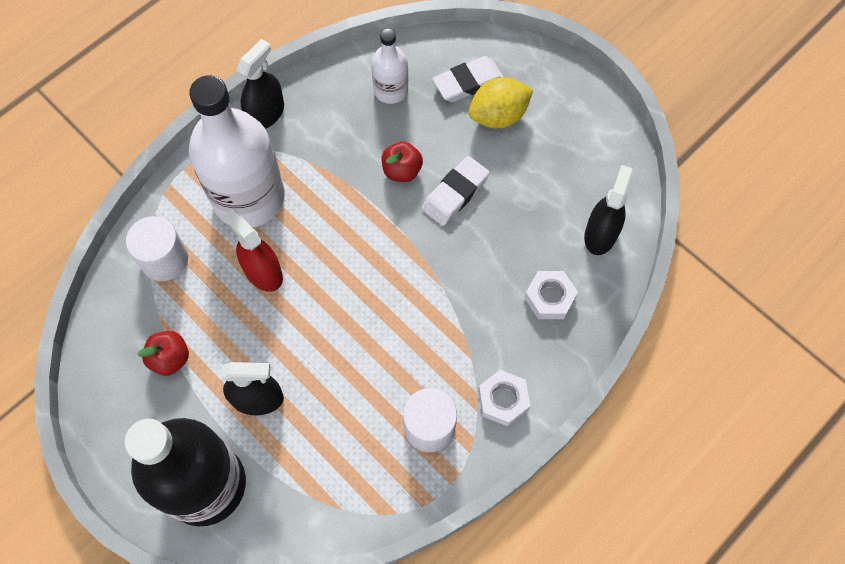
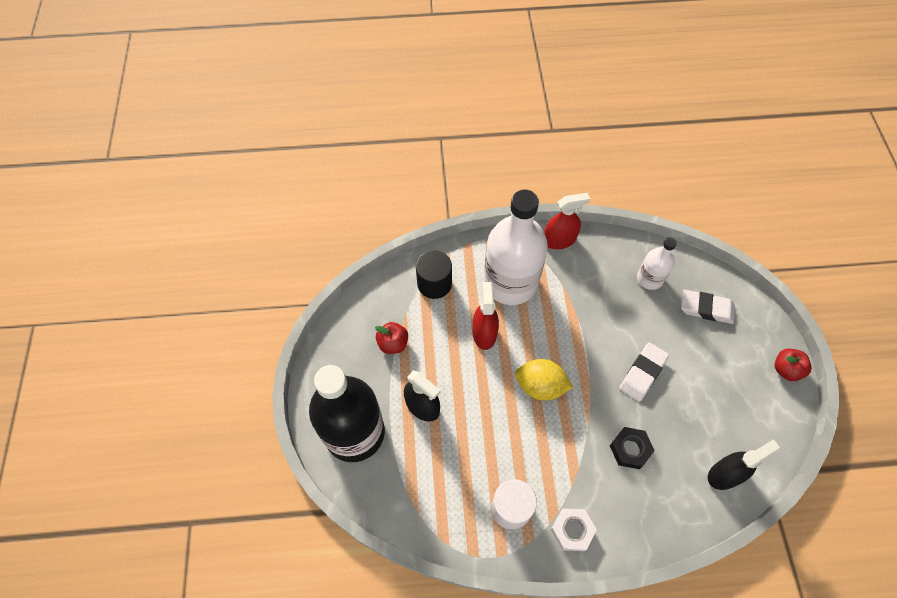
camera: 40 degrees right, 5 degrees down
white cylinder [126,216,188,281] -> black cylinder [416,251,452,299]
black spray bottle [236,39,284,129] -> red spray bottle [544,193,590,249]
red apple [382,142,423,182] -> red apple moved to [775,349,811,381]
white eraser [422,156,490,226] -> white eraser turned 45 degrees counterclockwise [619,342,669,401]
yellow lemon [469,78,533,128] -> yellow lemon moved to [515,359,573,401]
white nut [524,271,578,319] -> none
none -> black nut [610,427,655,469]

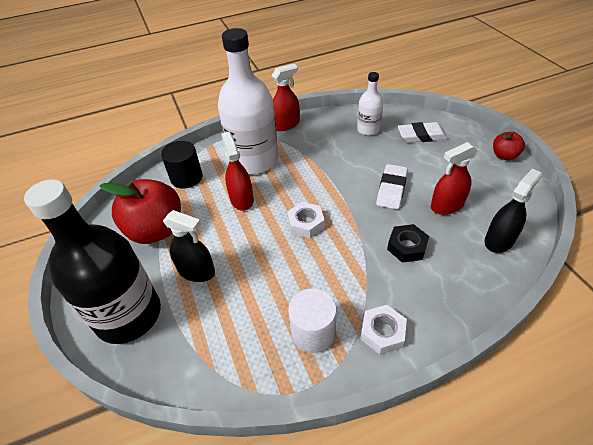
camera: 15 degrees left, 15 degrees down
red apple [375,322,408,354] -> red apple [100,179,181,244], size x2.00
yellow lemon [515,359,573,401] -> white nut [287,202,325,238]
none -> red spray bottle [431,142,478,215]

